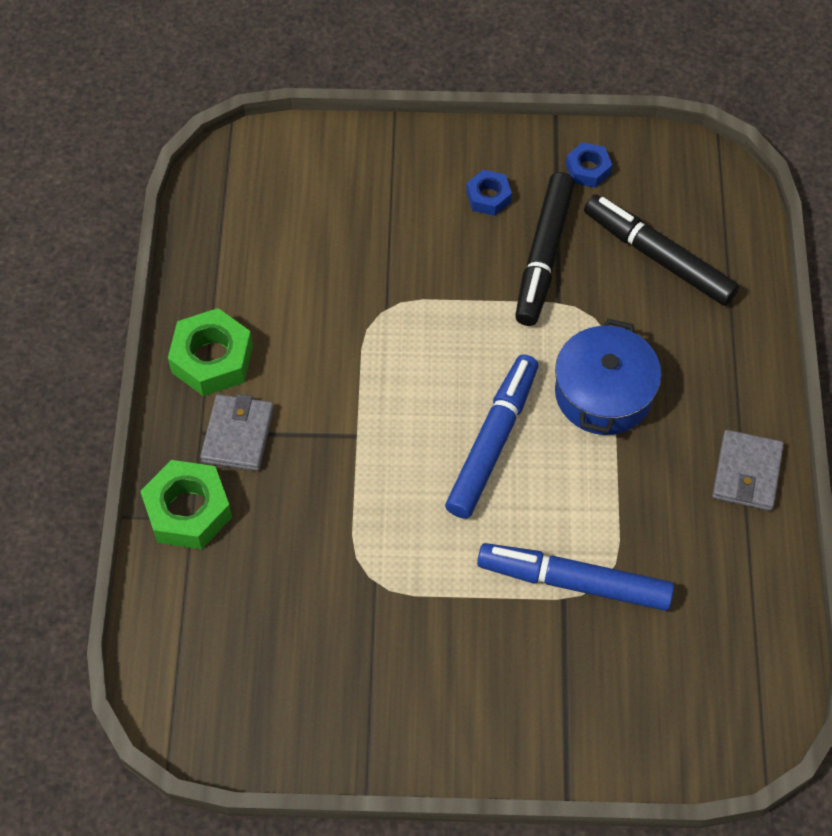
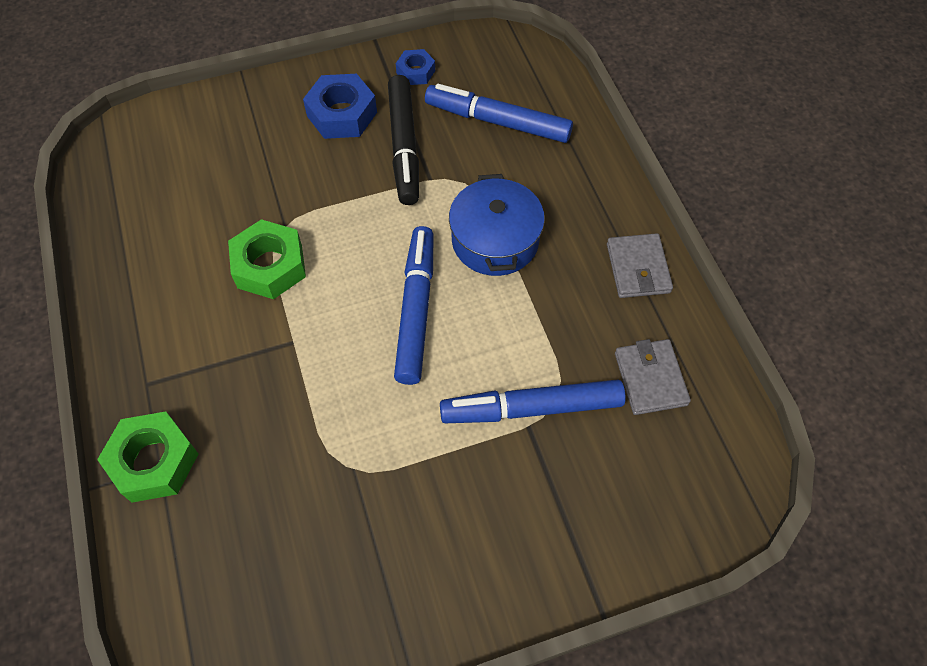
camera: 20 degrees left, 0 degrees up
green nut [168,308,253,396] -> green nut moved to [228,219,306,299]
grey wallet [200,394,274,471] -> grey wallet moved to [615,339,691,415]
blue nut [466,170,512,216] -> blue nut [303,74,377,139], size x1.74
black marker [584,194,739,306] -> blue marker [425,84,573,143]

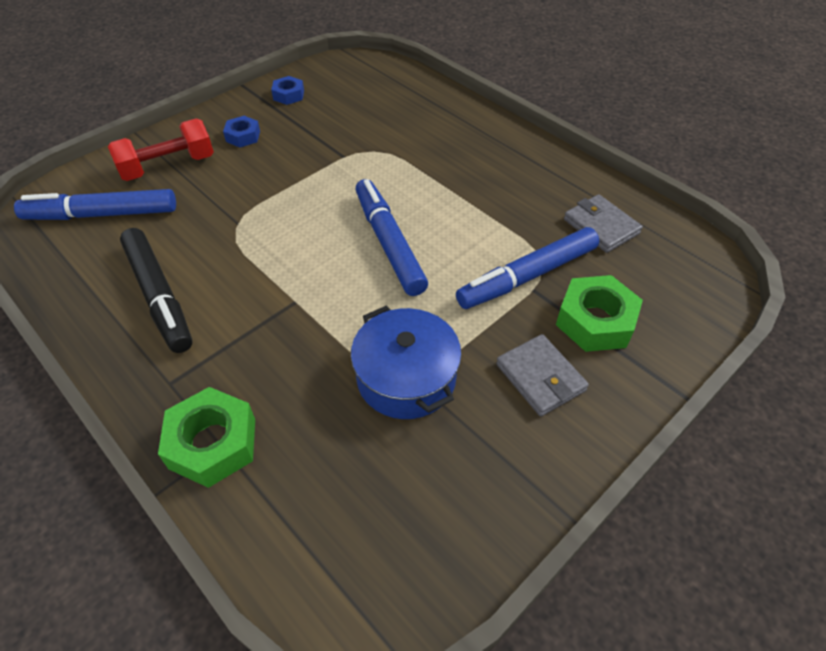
camera: 25 degrees left, 10 degrees down
green nut [228,219,306,299] -> green nut moved to [556,275,643,352]
blue nut [303,74,377,139] -> blue nut [223,116,260,147], size x0.58
black marker [388,75,419,205] -> black marker moved to [120,228,192,353]
blue marker [425,84,573,143] -> blue marker moved to [14,189,176,220]
blue pot [449,174,545,276] -> blue pot moved to [351,305,462,419]
grey wallet [607,233,673,298] -> grey wallet moved to [496,334,589,416]
none -> red dumbbell [108,119,214,181]

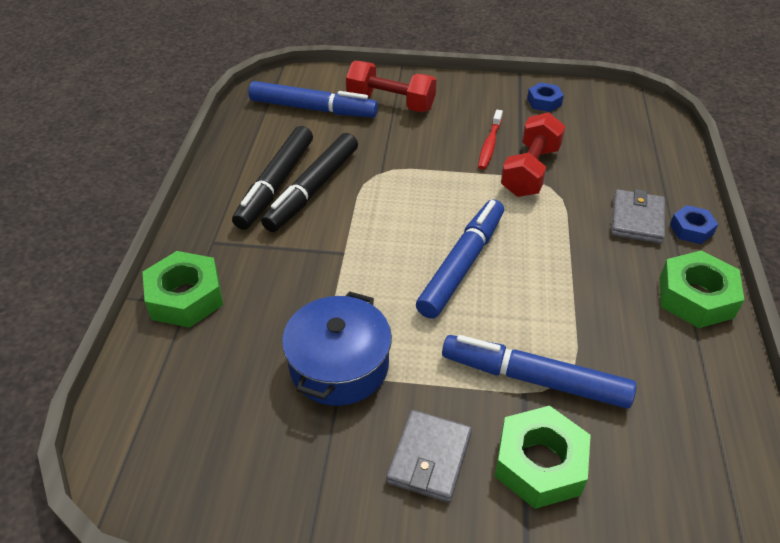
camera: 50 degrees right, 5 degrees down
blue marker [14,189,176,220] -> blue marker turned 150 degrees clockwise [249,81,378,118]
blue nut [223,116,260,147] -> blue nut moved to [670,205,718,244]
grey wallet [564,194,643,253] -> grey wallet moved to [611,189,665,244]
none -> black marker [261,133,358,232]
none -> red toothbrush [478,110,503,170]
none -> red dumbbell [501,112,565,197]
none -> green nut [659,250,744,328]

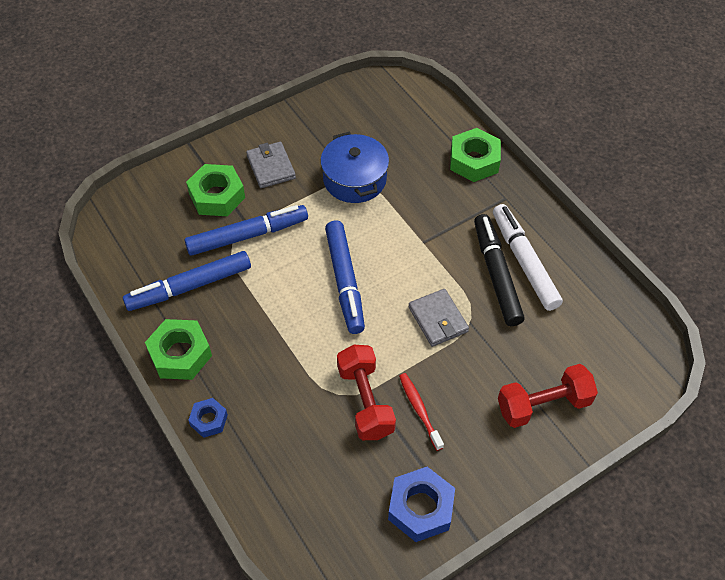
camera: 140 degrees right, 10 degrees up
black marker [232,126,313,230] -> white marker [493,204,563,311]
blue marker [249,81,378,118] -> blue marker moved to [123,251,251,311]
blue nut [527,82,564,112] -> blue nut [388,467,455,542], size x1.74
grey wallet [611,189,665,244] -> grey wallet moved to [408,289,469,347]

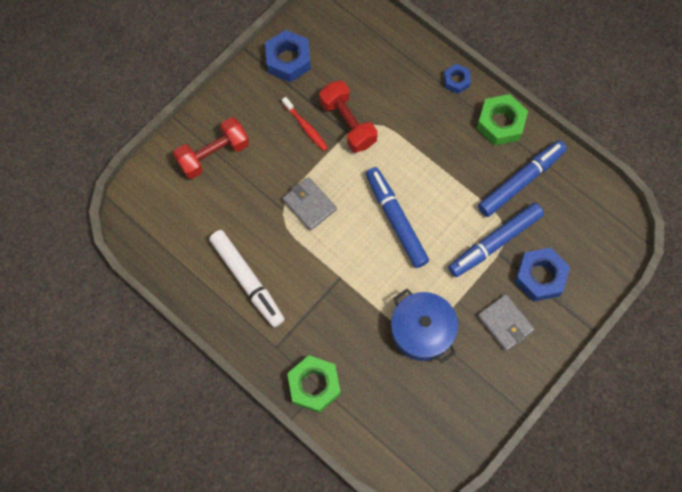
camera: 165 degrees right, 15 degrees up
green nut [186,164,245,216] -> blue nut [515,248,570,302]
black marker [474,214,525,326] -> none

